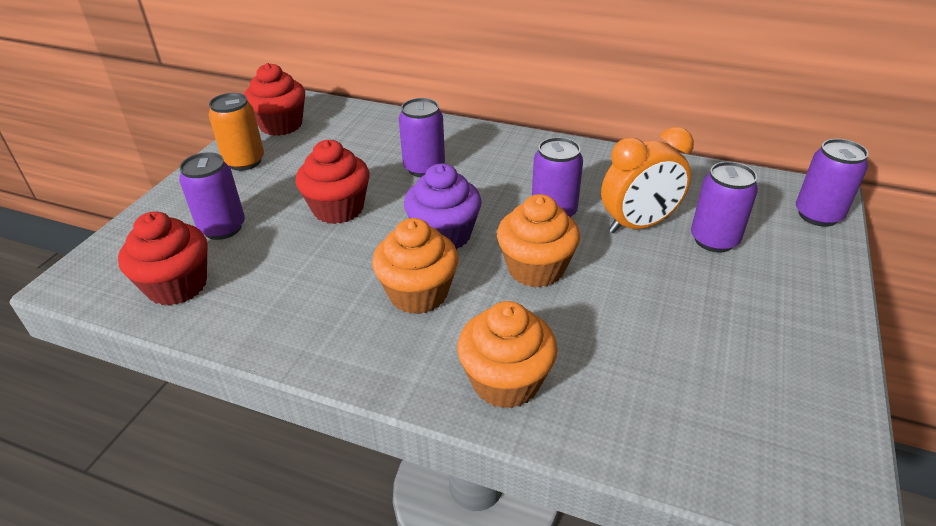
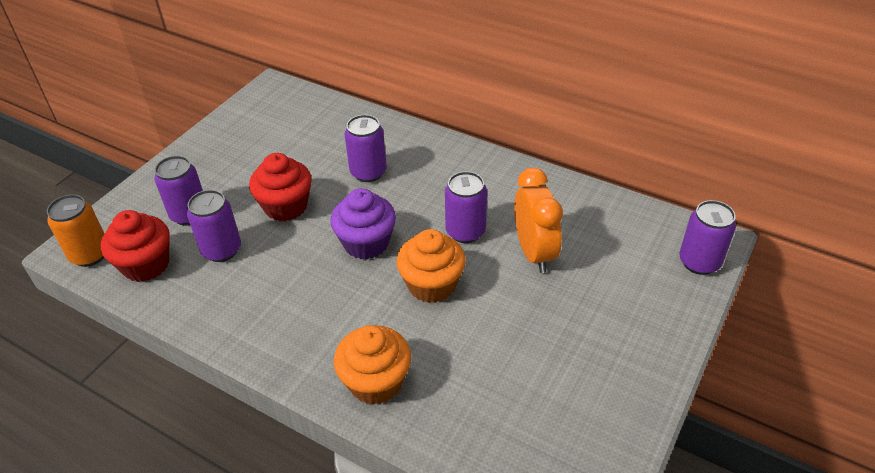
camera: 10 degrees right, 5 degrees up
orange can [209,93,264,171] -> orange can moved to [47,194,105,267]
red cupcake [244,63,305,136] -> none
orange cupcake [372,218,458,314] -> none
orange clock [601,127,694,233] -> orange clock turned 90 degrees counterclockwise [514,168,563,273]
purple can [691,161,758,253] -> purple can moved to [187,190,241,262]

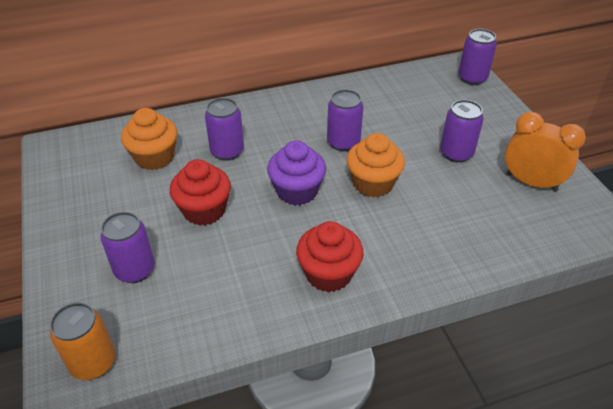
camera: 50 degrees left, 0 degrees up
red cupcake [101,210,170,282] -> red cupcake moved to [296,221,364,292]
purple can [187,190,241,262] -> purple can moved to [440,100,484,163]
orange cupcake [334,325,411,405] -> orange cupcake moved to [121,108,177,170]
orange clock [514,168,563,273] -> orange clock moved to [505,112,586,191]

